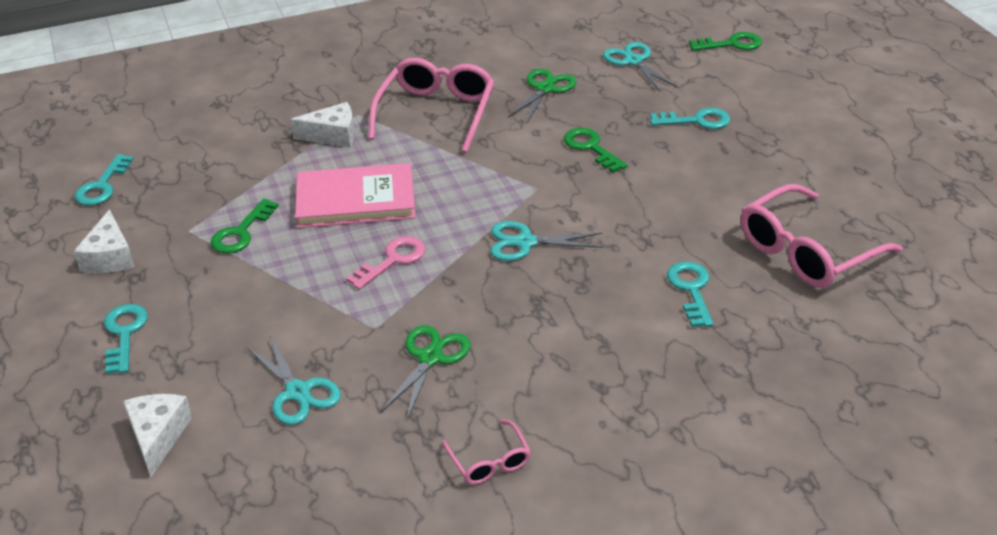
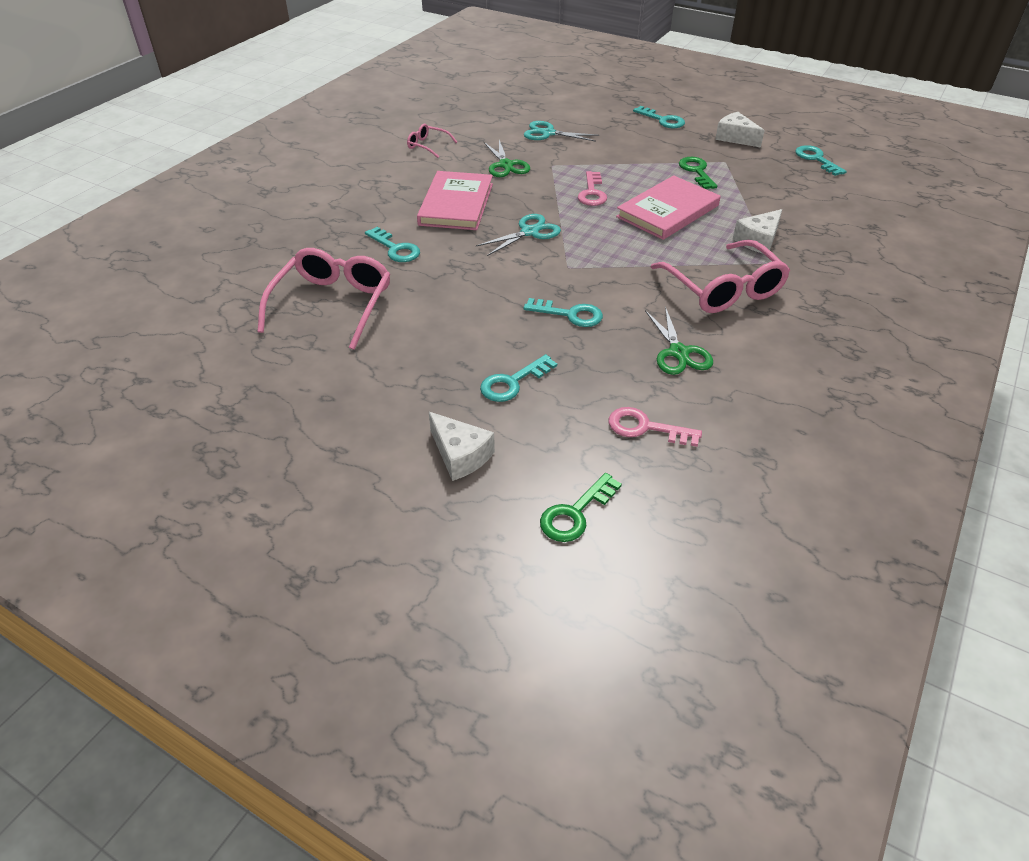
camera: 140 degrees right, 5 degrees up
white cheese [123,394,192,477] -> white cheese moved to [429,412,495,481]
green key [564,128,628,173] -> turquoise key [523,298,603,327]
turquoise scissors [603,42,677,91] -> pink key [608,407,702,447]
none -> pink book [417,171,493,230]

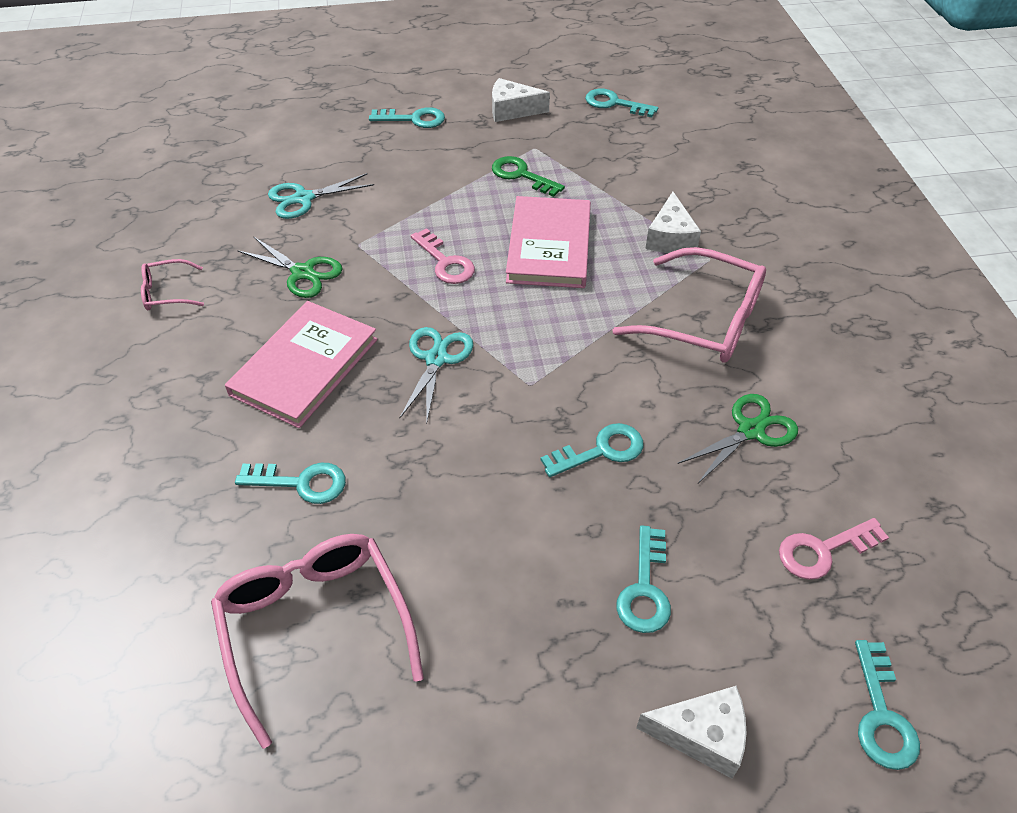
camera: 40 degrees left, 5 degrees up
pink book [417,171,493,230] -> pink book turned 60 degrees clockwise [225,301,378,428]
green key [540,473,622,542] -> turquoise key [855,640,920,770]
green scissors [645,306,713,375] -> green scissors turned 75 degrees counterclockwise [677,394,798,483]

